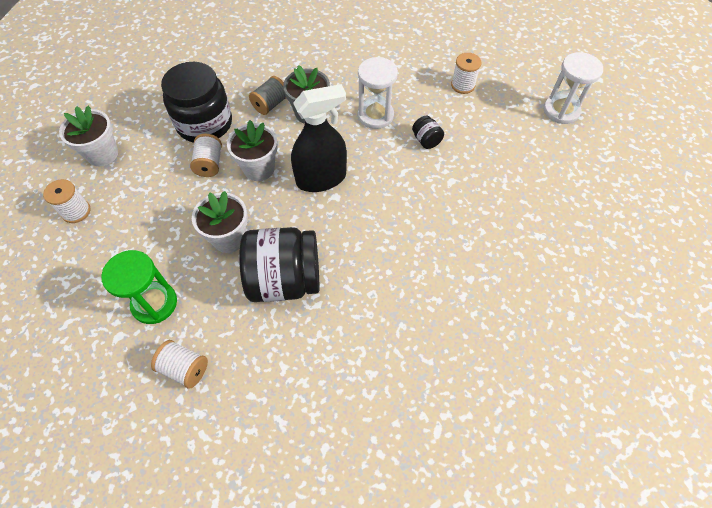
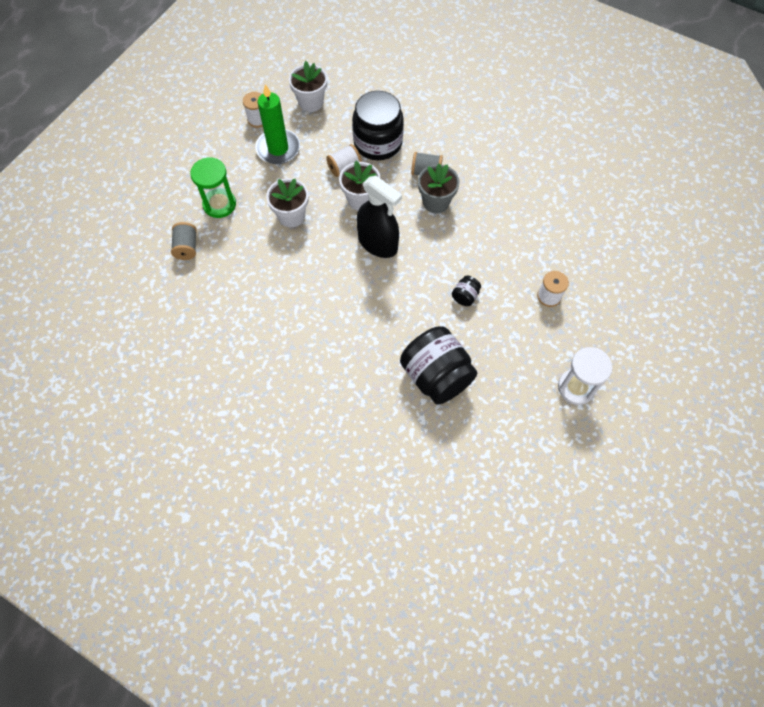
camera: 60 degrees right, 5 degrees up
white spool [151,340,208,388] -> grey spool [171,222,197,260]
black jar [239,227,319,302] -> black jar moved to [400,326,477,405]
white hourglass [358,57,398,129] -> none
none -> green candle [255,84,300,164]

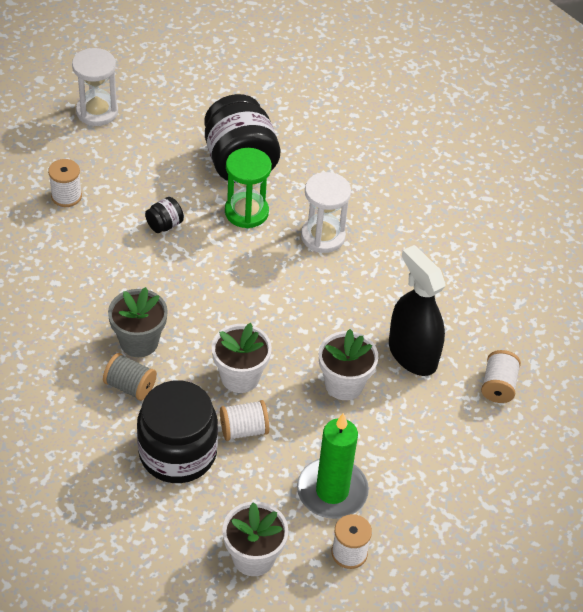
camera: 165 degrees left, 15 degrees down
grey spool [171,222,197,260] -> white spool [481,350,521,403]
green hourglass [190,158,236,218] -> green hourglass moved to [225,148,272,228]
black spray bottle [356,176,402,258] -> black spray bottle moved to [389,245,446,376]
none -> white hourglass [301,172,351,253]

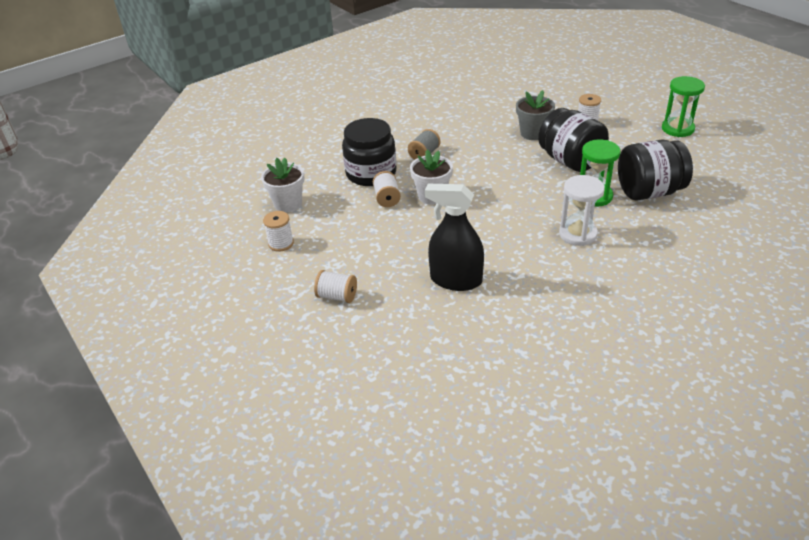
camera: 100 degrees right, 10 degrees down
white hourglass [72,48,118,126] -> green hourglass [662,76,705,137]
grey flower pot [108,287,168,357] -> grey flower pot moved to [516,90,555,140]
black jar [145,197,184,233] -> black jar [538,108,609,172], size x2.37
green candle [297,413,369,519] -> none
white flower pot [319,329,378,400] -> none
black spray bottle [389,245,446,376] -> black spray bottle turned 135 degrees counterclockwise [425,184,484,291]
white spool [481,350,521,403] -> white spool moved to [314,270,357,303]

